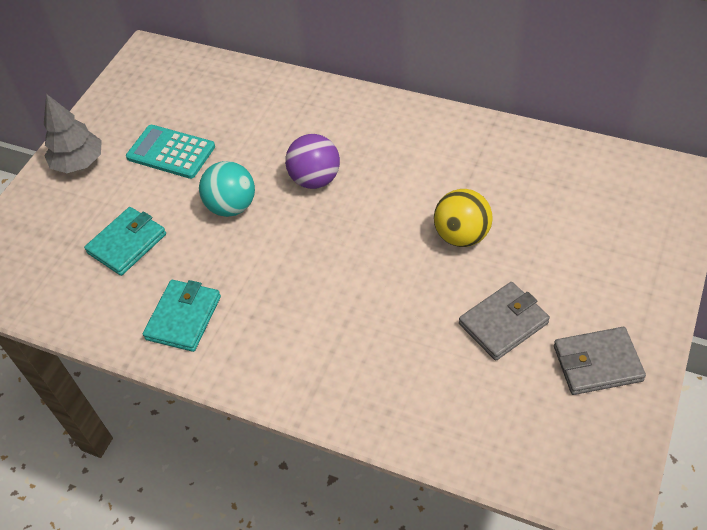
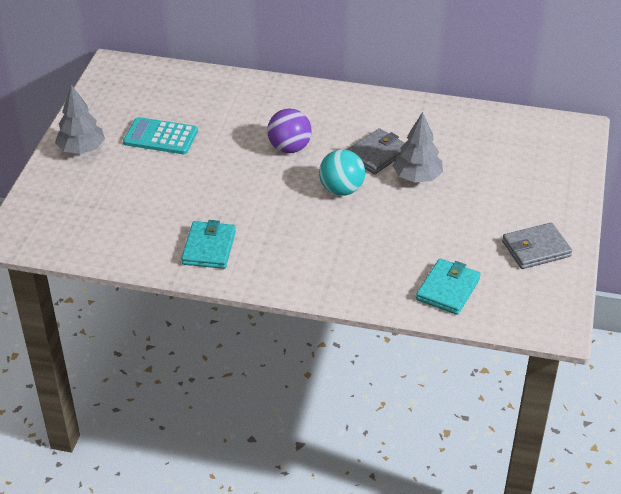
camera: 15 degrees left, 10 degrees down
turquoise wallet [84,207,166,276] -> turquoise wallet moved to [416,258,481,315]
turquoise ball [199,161,255,217] -> turquoise ball moved to [319,149,365,196]
yellow ball [434,189,493,247] -> grey tree [393,112,443,183]
grey wallet [459,282,550,360] -> grey wallet moved to [347,128,404,174]

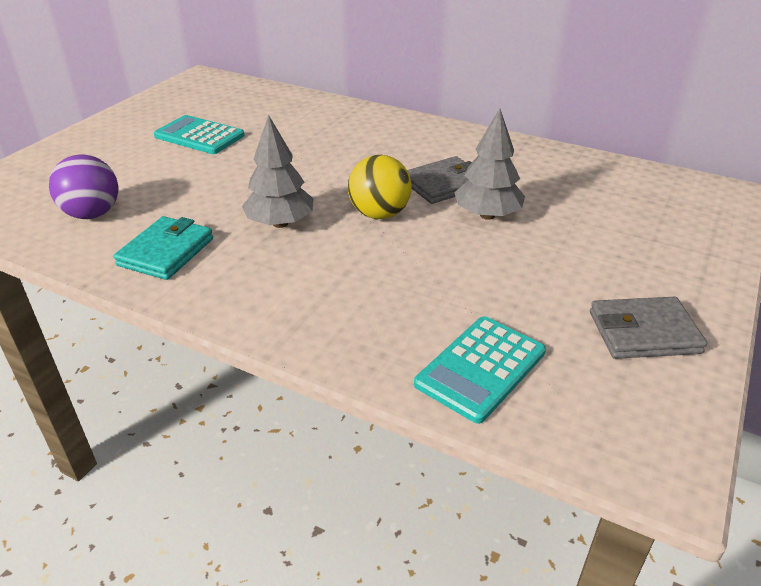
camera: 15 degrees right, 5 degrees down
grey tree [55,85,105,154] -> grey tree moved to [242,115,313,228]
purple ball [267,109,312,153] -> purple ball moved to [49,154,118,219]
turquoise ball [319,149,365,196] -> yellow ball [348,155,412,219]
turquoise wallet [416,258,481,315] -> turquoise calculator [414,316,546,424]

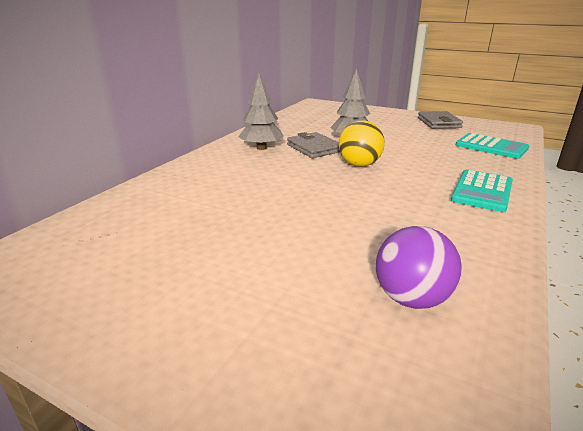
camera: 90 degrees left, 10 degrees down
turquoise wallet [114,216,213,280] -> none
turquoise calculator [154,115,245,154] -> turquoise calculator moved to [451,170,513,212]
grey tree [242,115,313,228] -> grey tree moved to [238,73,284,150]

